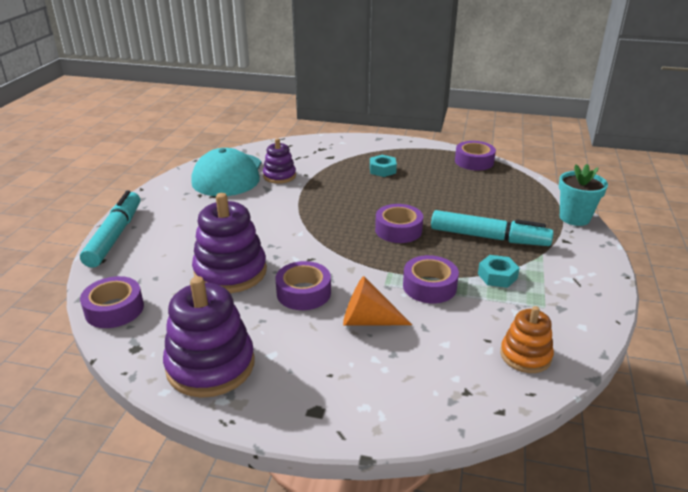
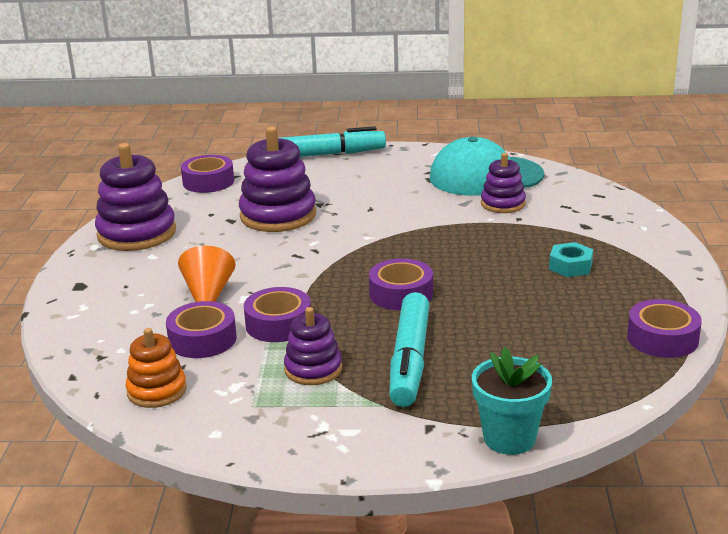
camera: 80 degrees right, 5 degrees down
purple tape [275,261,331,310] -> purple tape moved to [166,301,237,358]
turquoise nut [478,255,520,288] -> purple stacking toy [284,307,342,385]

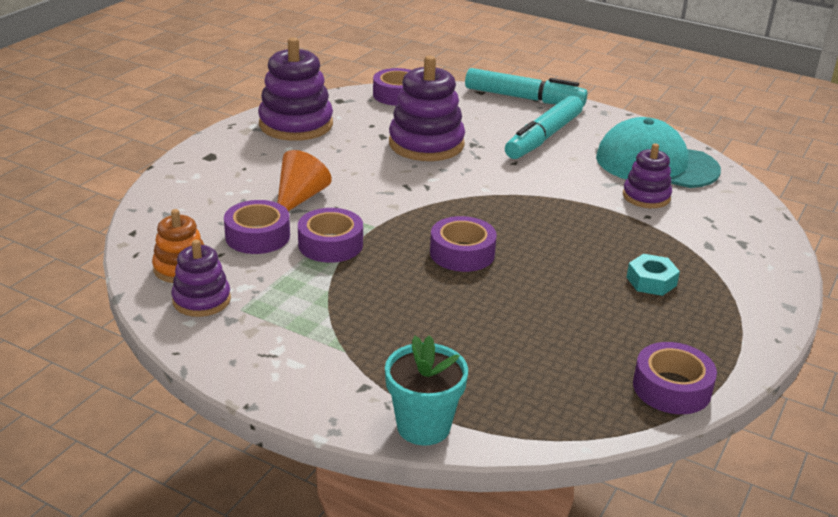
camera: 25 degrees right, 5 degrees up
purple stacking toy [284,307,342,385] -> purple stacking toy moved to [171,239,231,317]
turquoise marker [389,292,430,407] -> turquoise marker moved to [505,95,583,159]

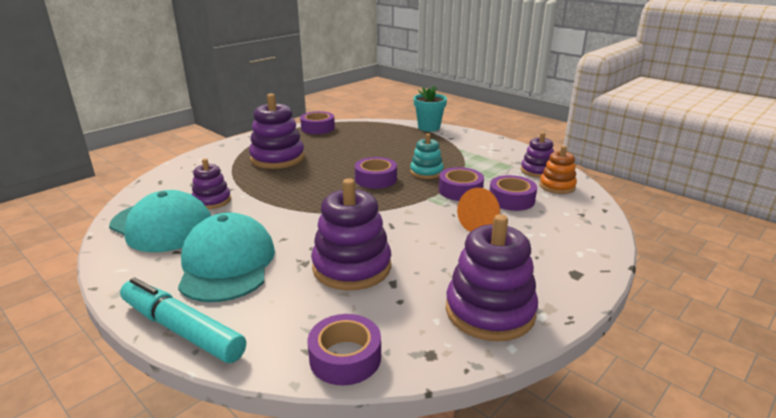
camera: 165 degrees left, 5 degrees down
turquoise marker [505,95,583,159] -> turquoise cap [178,213,275,302]
turquoise nut [627,254,680,296] -> purple stacking toy [249,93,305,169]
none -> turquoise stacking toy [410,133,444,179]

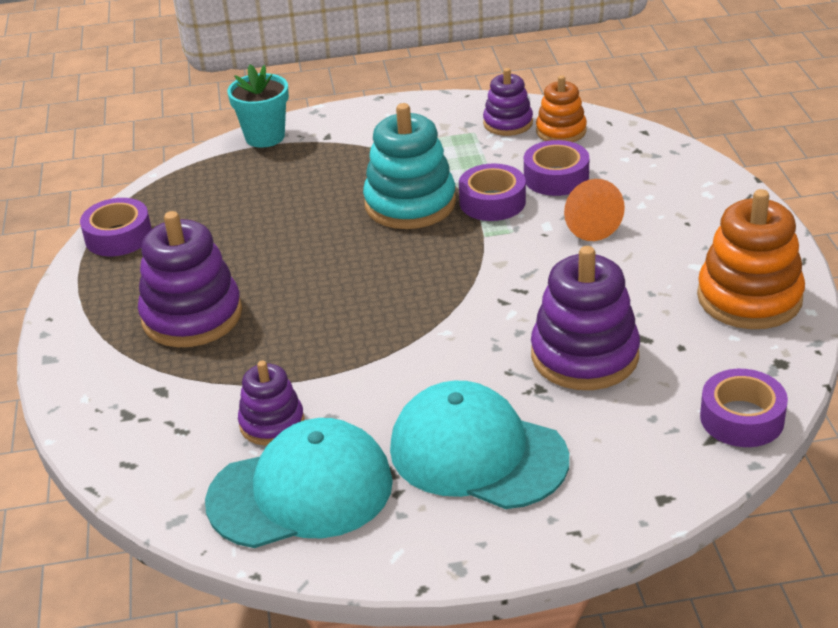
camera: 50 degrees left, 10 degrees up
turquoise marker [120,278,246,363] -> none
purple tape [355,157,397,189] -> none
turquoise stacking toy [410,133,444,179] -> turquoise stacking toy [363,103,456,229], size x1.71
purple stacking toy [446,214,538,341] -> orange stacking toy [697,189,805,329]

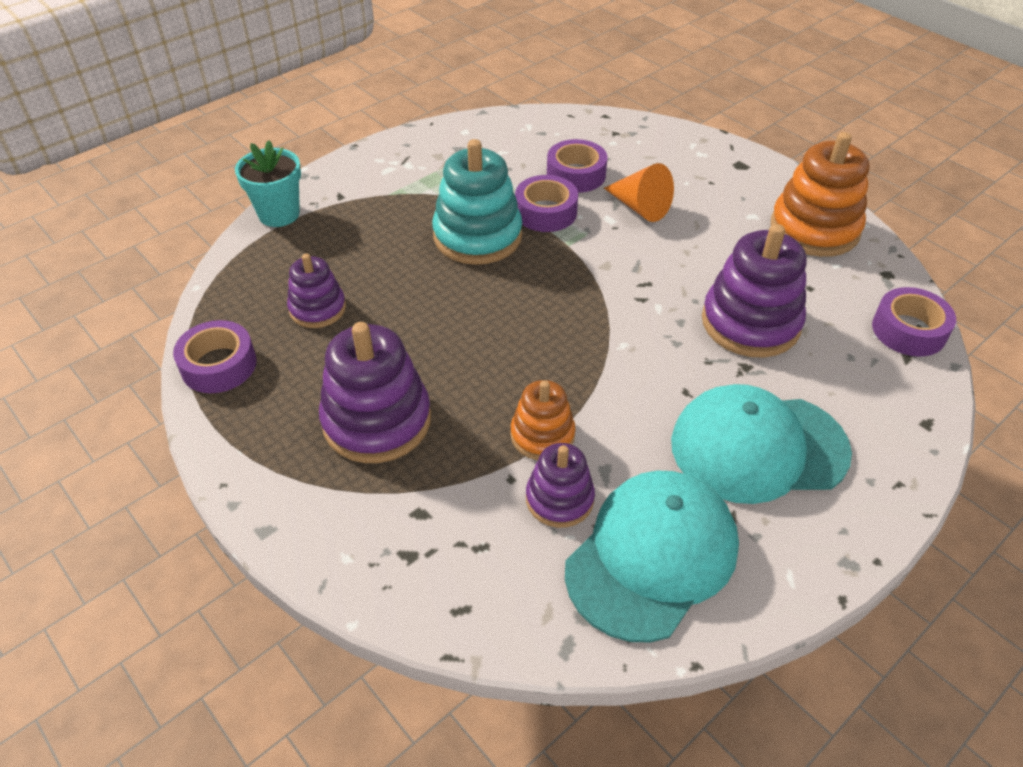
camera: 35 degrees left, 10 degrees up
purple stacking toy [483,68,533,136] -> purple stacking toy moved to [287,253,346,328]
orange stacking toy [536,75,587,142] -> orange stacking toy moved to [510,380,576,460]

